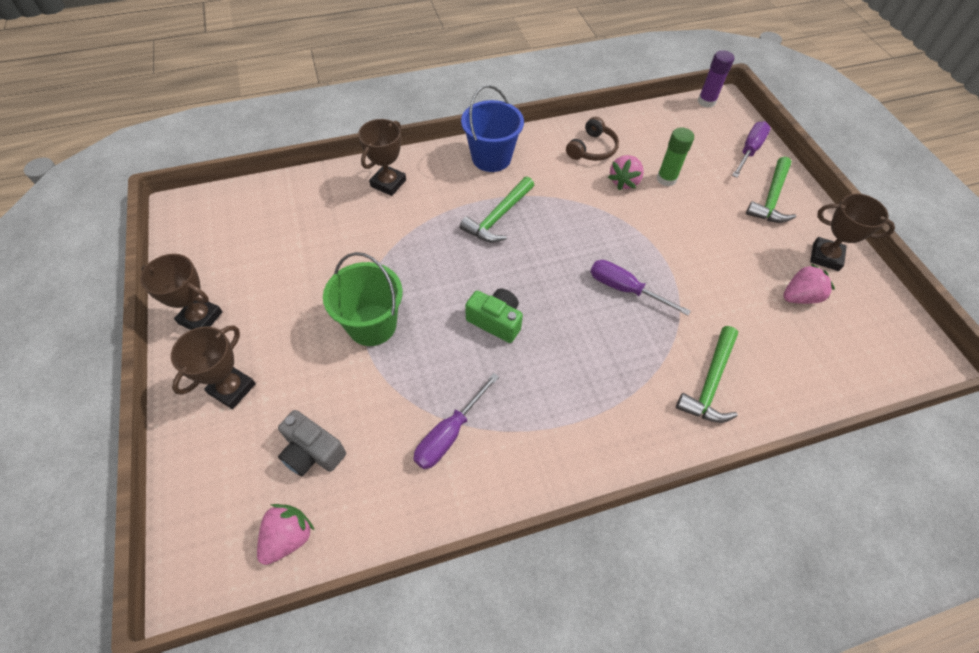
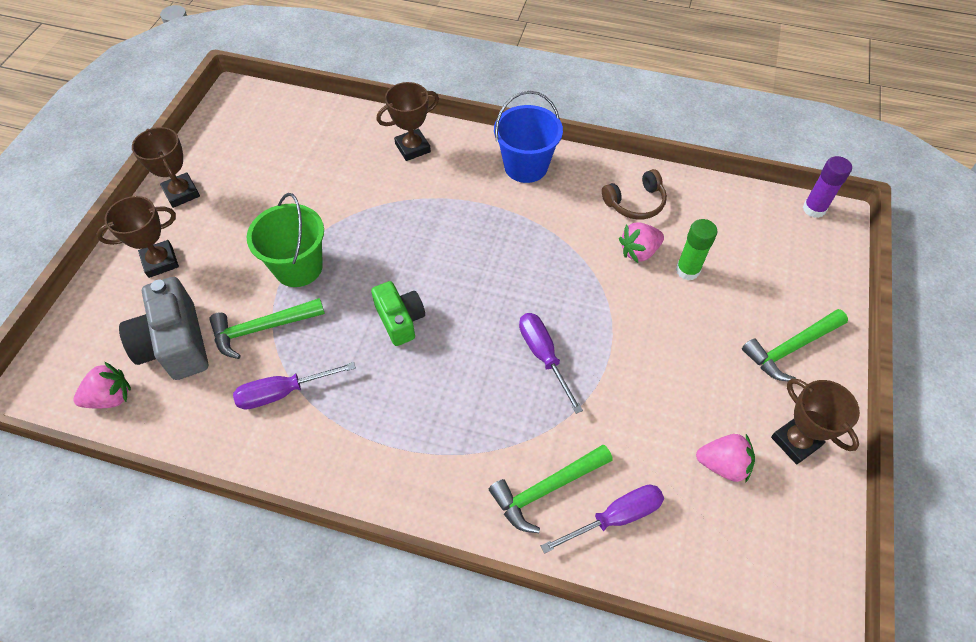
camera: 35 degrees right, 0 degrees up
grey camera [278,410,346,476] -> grey camera [119,277,208,380], size x1.54
green hammer [459,176,534,243] -> green hammer moved to [209,298,325,359]
purple screwdriver [732,121,771,178] -> purple screwdriver moved to [541,485,664,554]

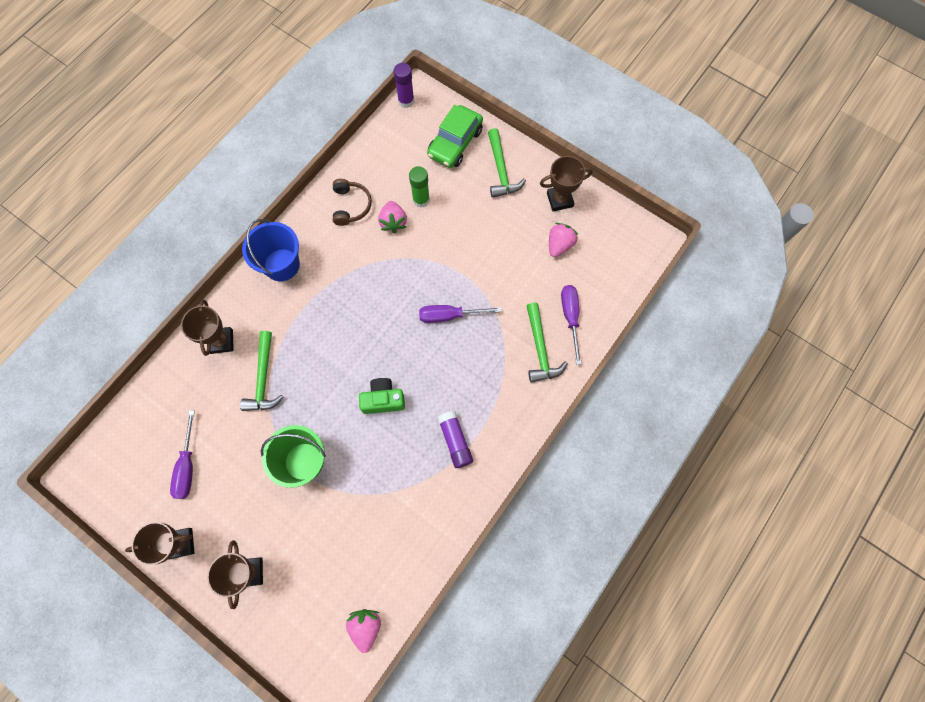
camera: 70 degrees left, 15 degrees up
grey camera [119,277,208,380] -> none
green hammer [209,298,325,359] -> green hammer moved to [240,331,283,411]
purple screwdriver [233,362,356,410] -> purple screwdriver moved to [170,410,195,499]
none -> green car [427,105,483,168]
none -> purple glue stick [437,411,473,468]

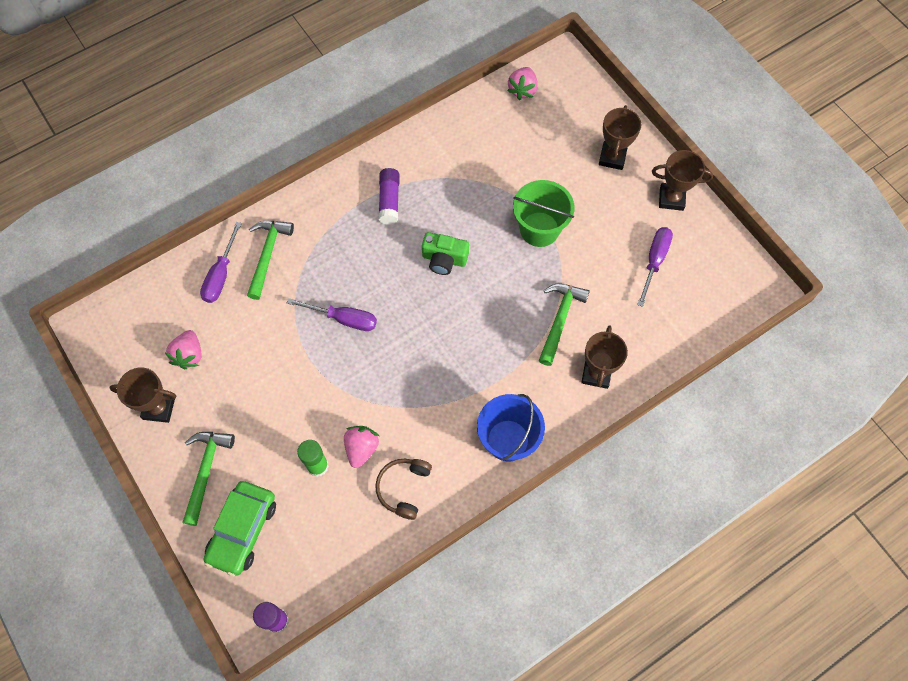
camera: 160 degrees left, 5 degrees down
green car [427,105,483,168] -> green car turned 150 degrees clockwise [204,481,276,577]
pink strawberry [549,223,578,257] -> pink strawberry turned 45 degrees counterclockwise [165,330,202,369]

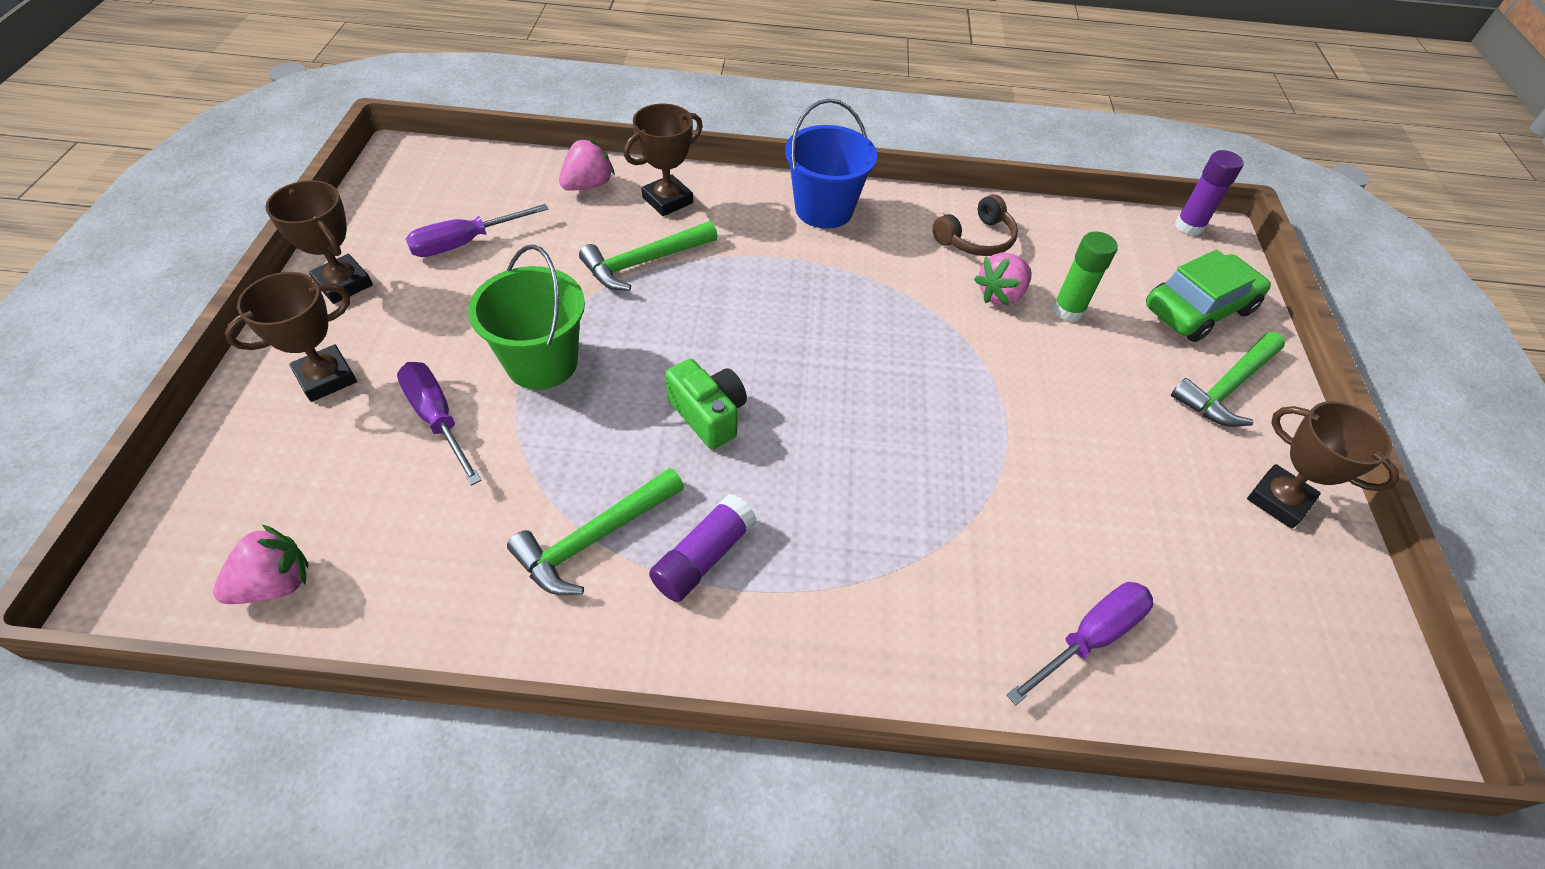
camera: 145 degrees left, 15 degrees down
pink strawberry [165,330,202,369] -> pink strawberry moved to [559,139,615,191]
green hammer [247,221,294,300] -> green hammer moved to [507,468,684,595]
purple screwdriver [287,298,377,331] -> purple screwdriver moved to [397,362,482,486]

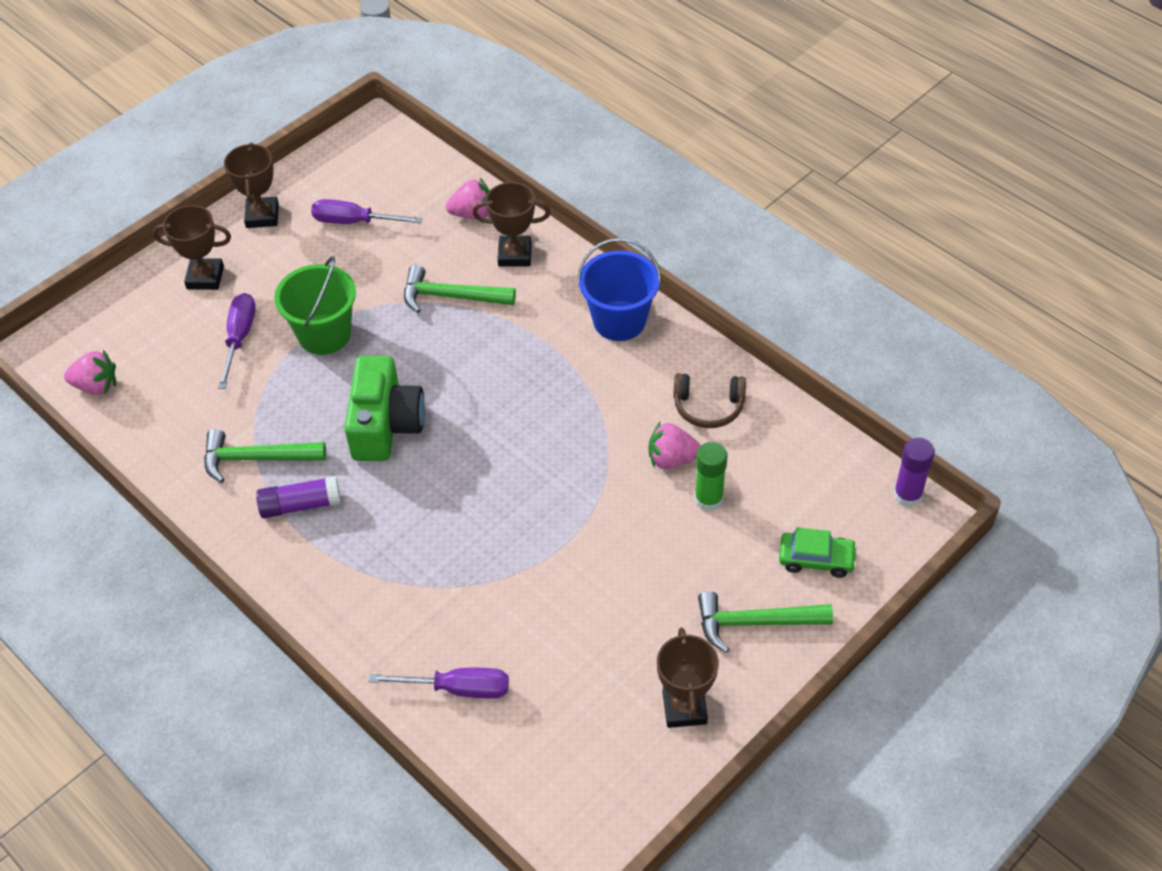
camera: 45 degrees right, 0 degrees up
green camera [665,359,747,449] -> green camera [344,356,425,461], size x1.54
green car [1146,250,1271,342] -> green car [779,527,858,578], size x0.65

